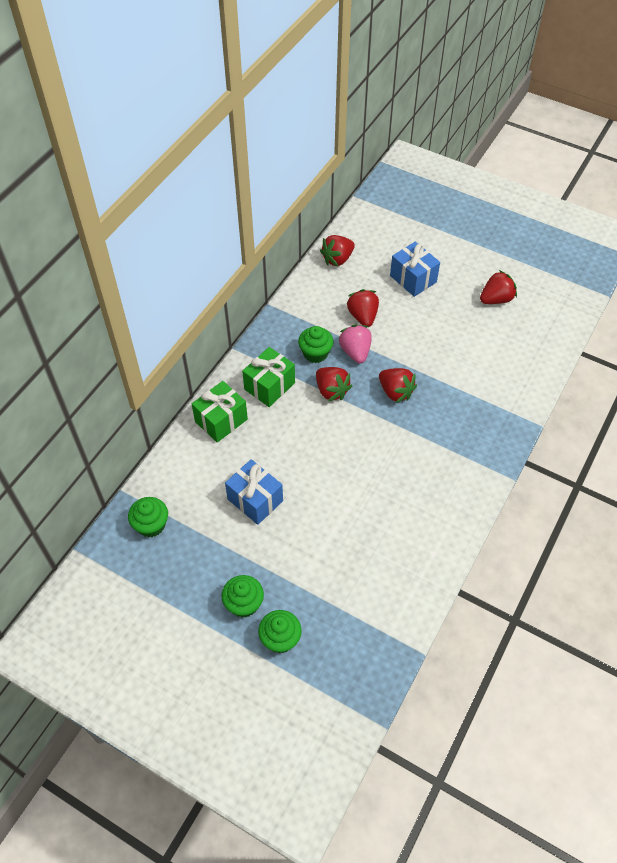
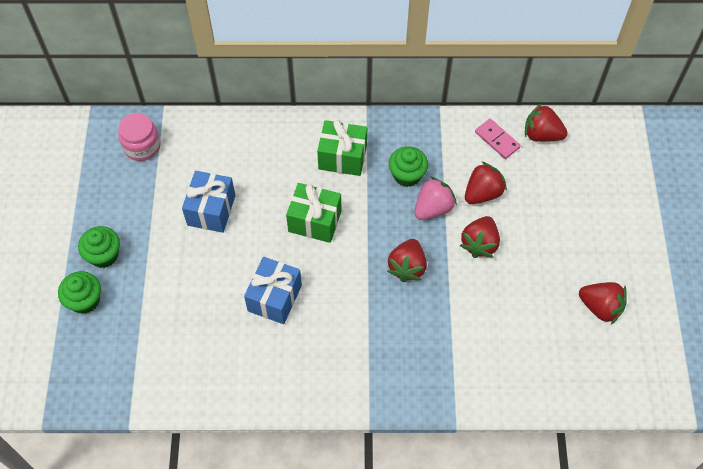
camera: 60 degrees right, 5 degrees up
green cupcake [128,497,168,537] -> pink jar [118,113,161,161]
green gift [192,381,248,443] -> green gift moved to [286,183,342,243]
red strawberry [316,367,352,402] -> red strawberry moved to [460,216,500,258]
blue gift [390,242,440,297] -> blue gift moved to [244,257,302,324]
none -> pink domino [475,119,521,159]

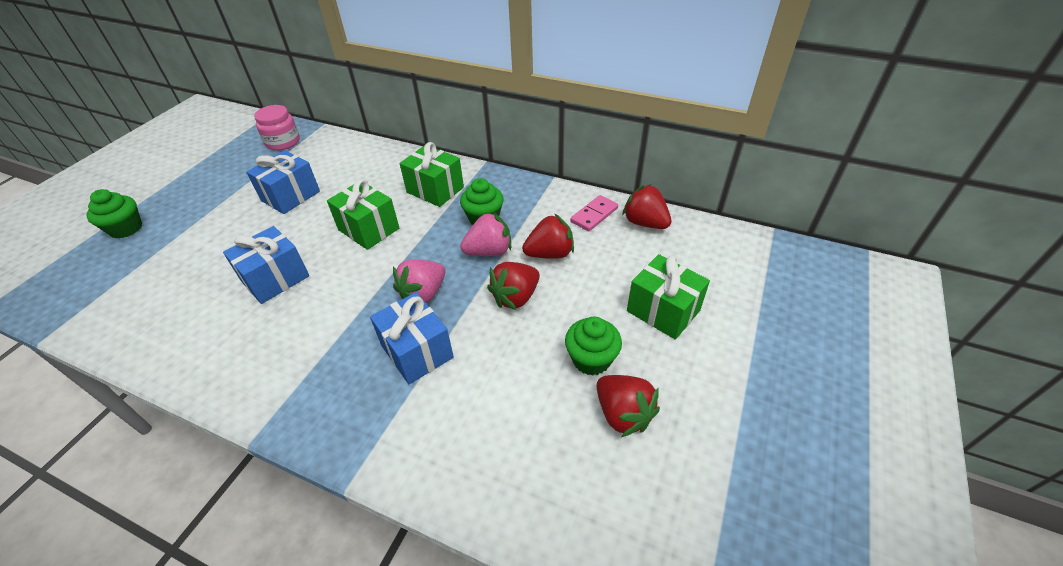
camera: 25 degrees right, 15 degrees down
green cupcake [78,226,120,268] -> green cupcake moved to [565,317,622,376]
red strawberry [387,239,427,282] -> pink strawberry [393,259,445,303]
pink domino [475,119,521,159] -> pink domino turned 60 degrees clockwise [570,195,618,231]
none -> blue gift [370,292,454,384]
none -> green gift [627,254,710,340]

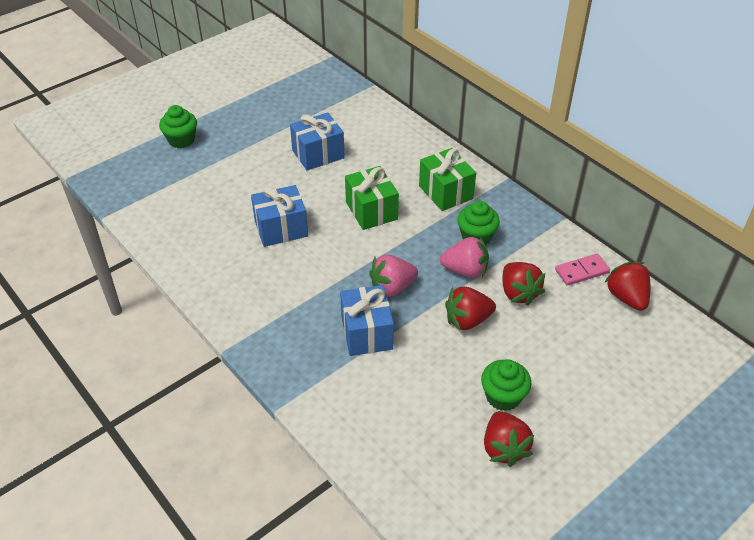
camera: 25 degrees right, 0 degrees up
pink jar [254,105,300,151] -> none
red strawberry [522,213,574,259] -> red strawberry turned 60 degrees clockwise [502,262,545,306]
green gift [627,254,710,340] -> none

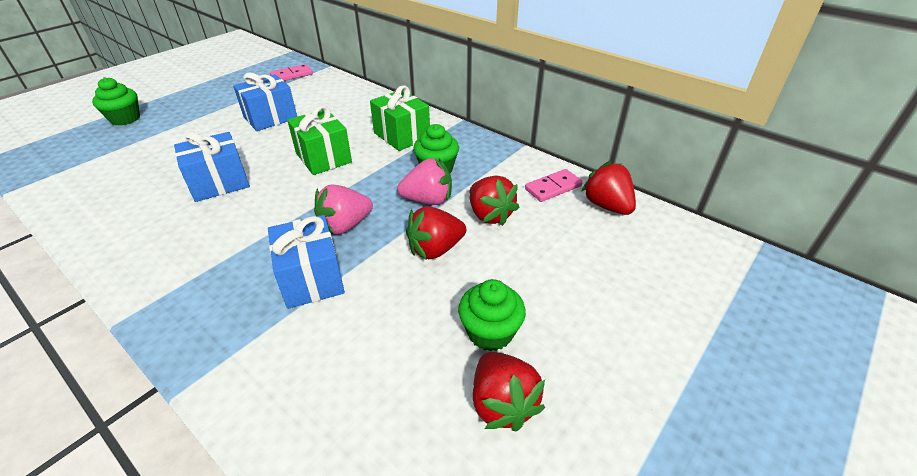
camera: 10 degrees left, 5 degrees down
none -> pink domino [270,64,313,81]

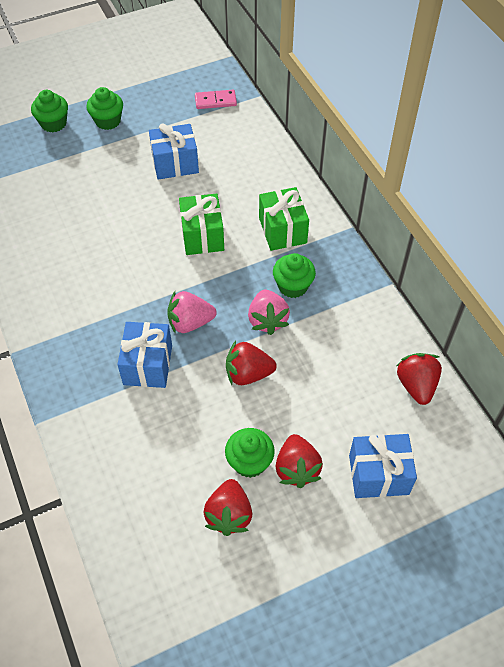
camera: 25 degrees right, 15 degrees up
blue gift [174,131,250,202] -> blue gift moved to [349,434,417,498]
pink strawberry [397,158,452,205] -> pink strawberry turned 60 degrees clockwise [248,290,290,335]
red strawberry [469,176,520,226] -> red strawberry moved to [275,434,323,488]
pink domino [525,169,583,202] -> none
none -> green cupcake [86,87,123,130]

